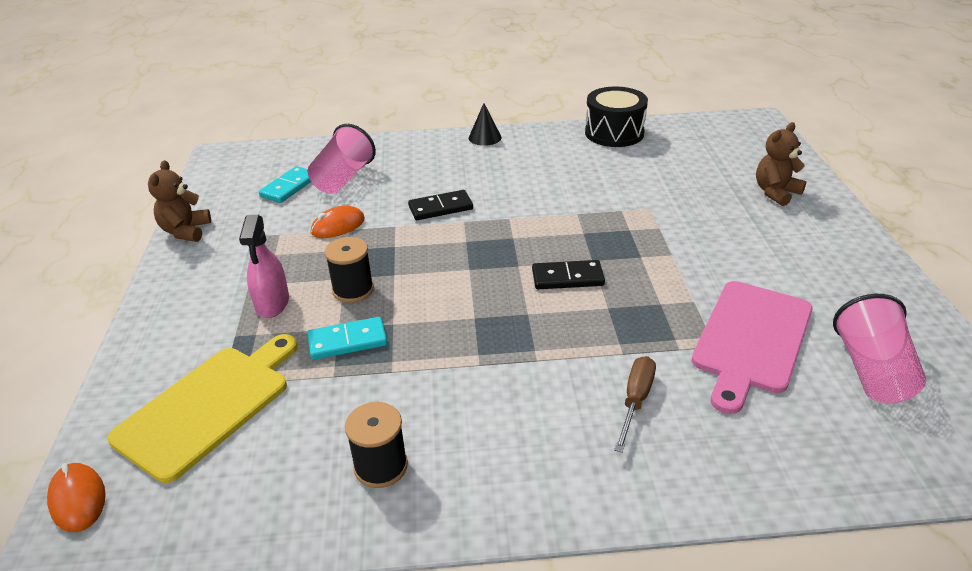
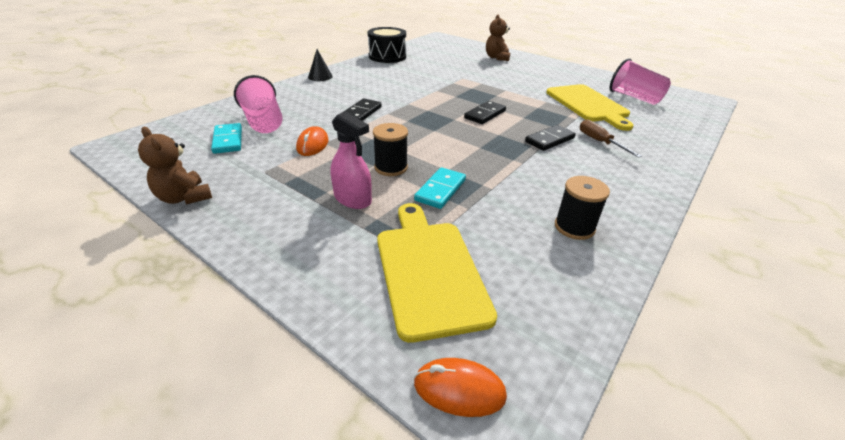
camera: 50 degrees left, 0 degrees up
pink cutting board [692,281,813,414] -> yellow cutting board [546,84,634,131]
none -> black domino [525,125,576,151]

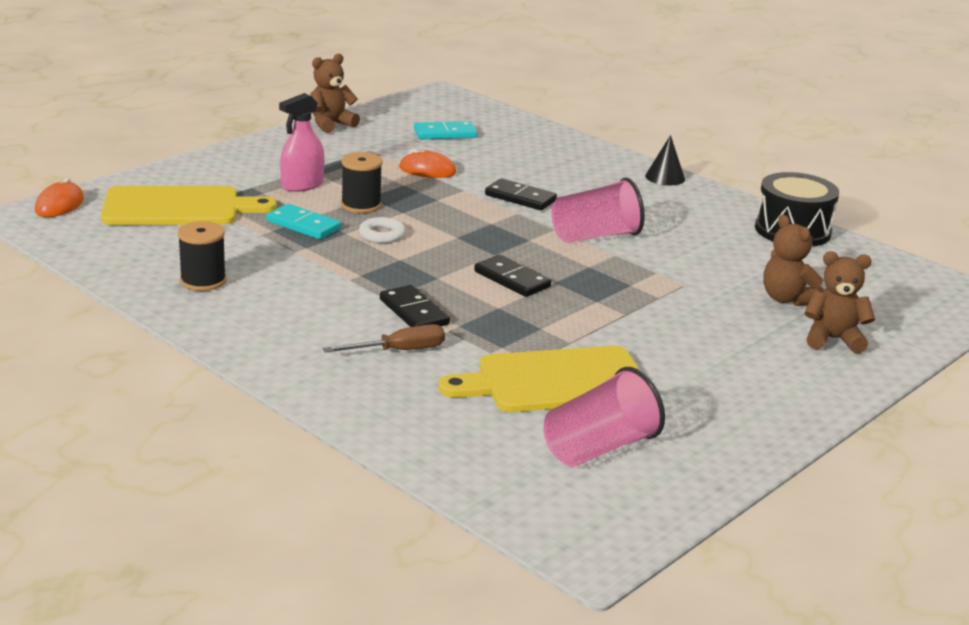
camera: 95 degrees right, 10 degrees down
pink cup [234,75,283,133] -> pink cup moved to [551,177,645,243]
none -> white ring [359,217,406,243]
none -> brown teddy bear [763,215,824,306]

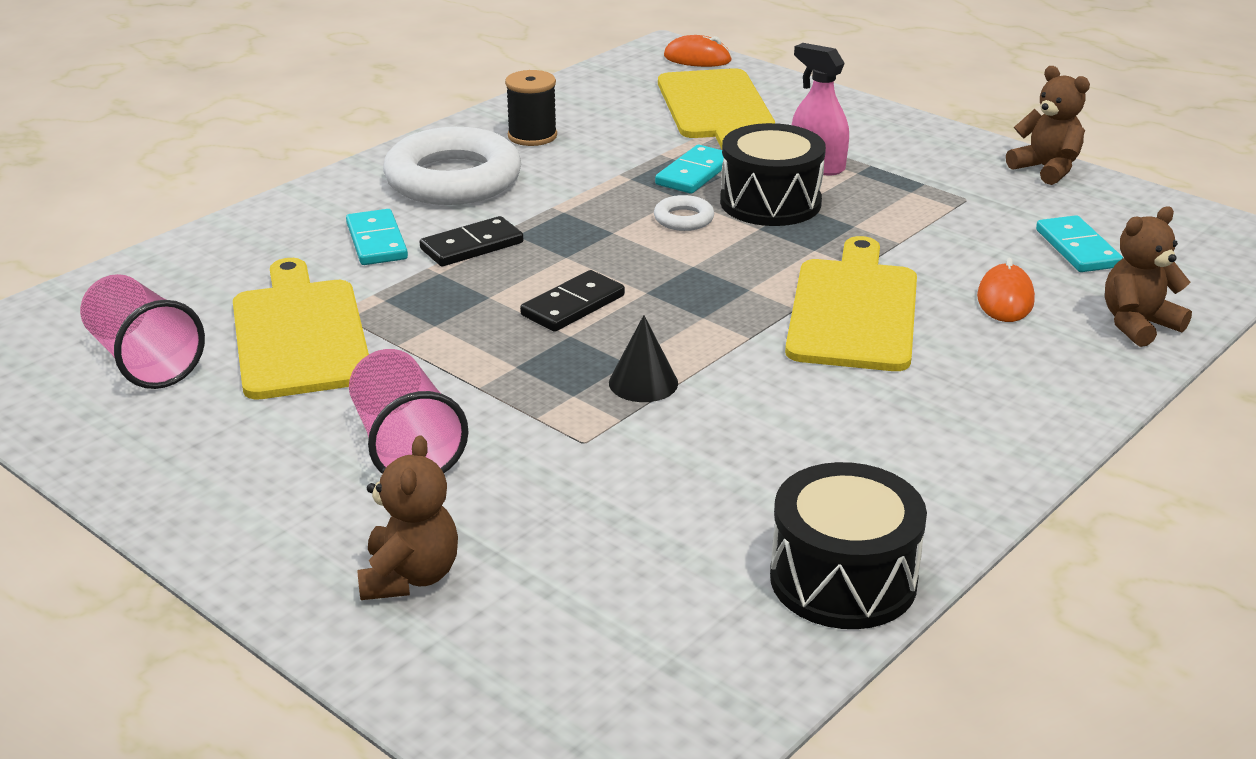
camera: 90 degrees right, 5 degrees up
brown screwdriver [323,324,445,353] -> turquoise domino [346,209,408,265]
black spool [341,152,383,213] -> black drum [720,123,826,226]
orange mouse [399,149,456,178] -> orange mouse moved to [977,258,1035,322]
black domino [485,179,557,210] -> yellow cutting board [785,236,917,371]
pink cup [551,177,645,243] -> pink cup moved to [349,349,469,473]
black cone [645,135,685,185] -> black cone moved to [609,315,678,402]
brown teddy bear [763,215,824,306] -> brown teddy bear moved to [1105,207,1192,347]
none -> white ring [383,127,521,205]

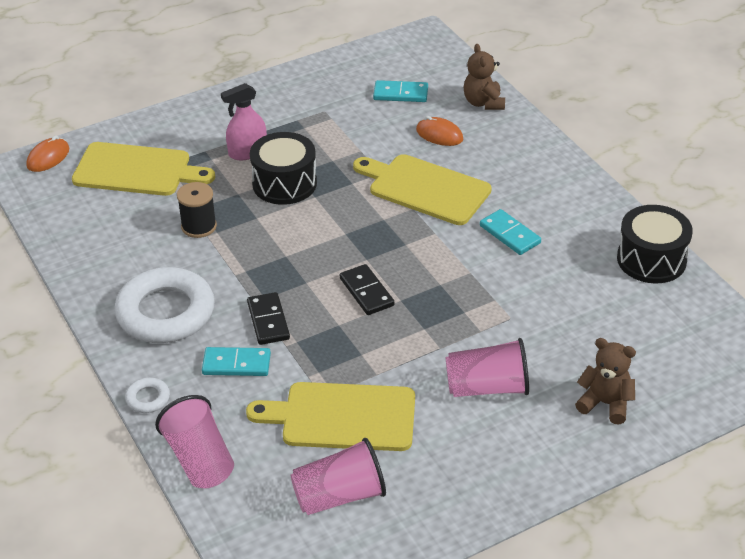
camera: 70 degrees left, 10 degrees up
black spool [505,70,557,146] -> black spool moved to [177,182,217,238]
black cone [609,315,678,402] -> none
white ring [654,195,714,231] -> white ring moved to [125,378,170,413]
turquoise domino [655,145,724,194] -> turquoise domino moved to [480,209,541,255]
brown teddy bear [1006,66,1090,185] -> none
none -> pink cup [155,395,234,488]

